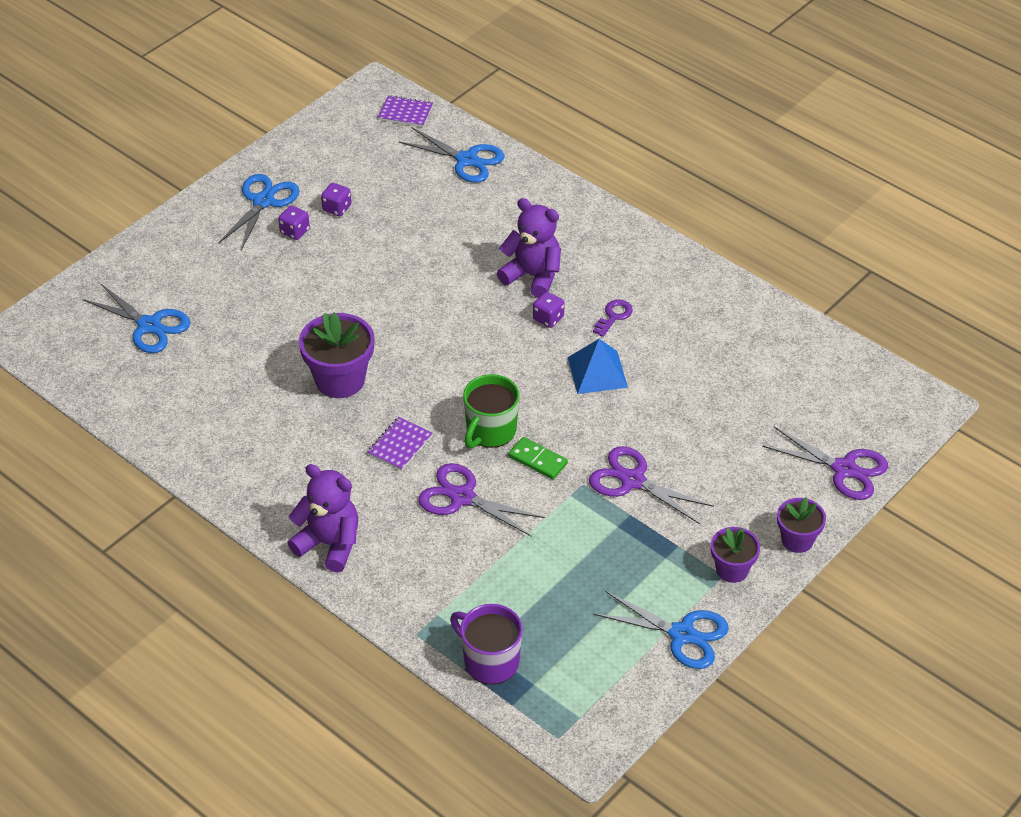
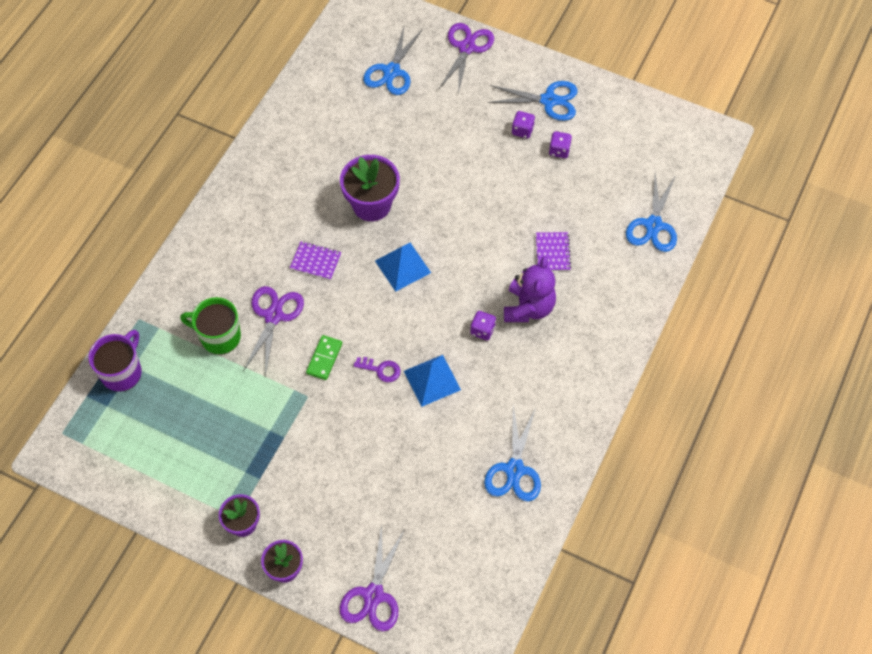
camera: 75 degrees right, 15 degrees up
purple teddy bear [288,464,358,573] -> none
purple notebook [378,95,433,127] -> purple notebook moved to [536,232,571,271]
green mug [463,374,520,448] -> green mug moved to [180,297,241,355]
purple scissors [589,446,714,524] -> purple scissors moved to [439,23,494,94]
purple key [593,300,633,337] -> purple key moved to [354,357,400,382]
blue scissors [593,591,729,669] -> blue scissors moved to [484,406,541,502]
none -> blue pyramid [375,243,431,292]

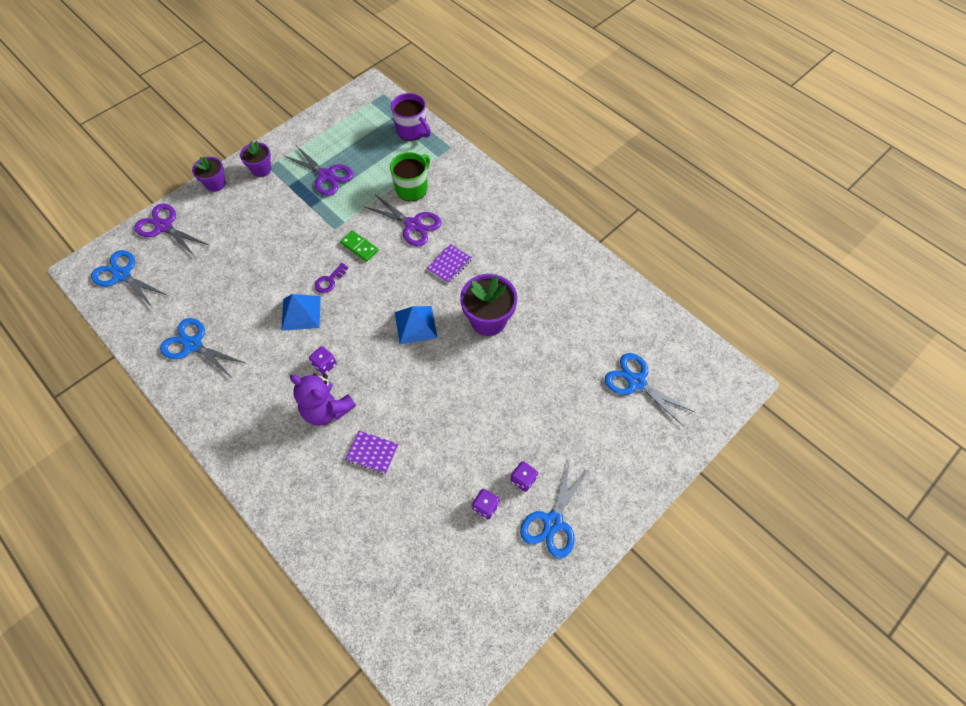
camera: 110 degrees right, 0 degrees up
purple scissors [439,23,494,94] -> purple scissors moved to [284,146,354,196]
blue scissors [626,173,677,252] -> blue scissors moved to [91,250,167,308]

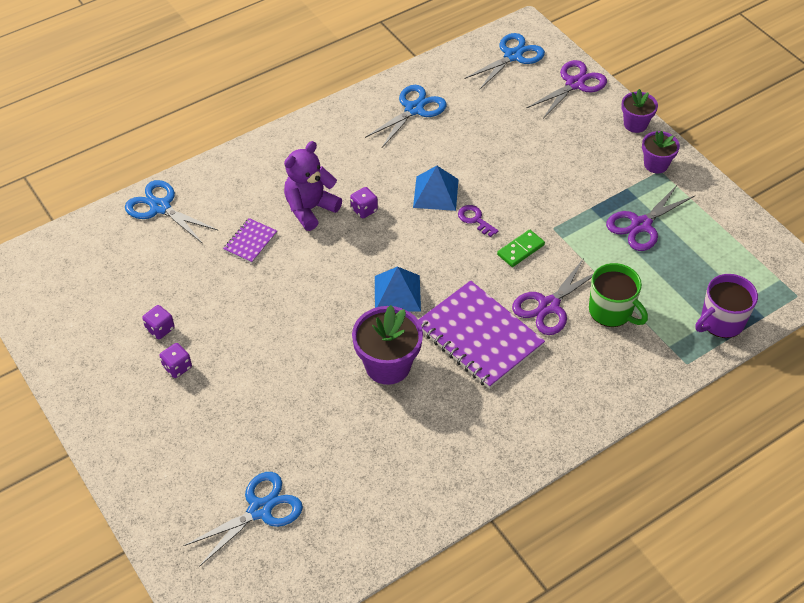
camera: 100 degrees right, 10 degrees down
purple notebook [427,244,472,284] -> purple notebook [418,280,545,389], size x2.13
blue scissors [520,459,590,558] -> blue scissors moved to [125,180,219,244]

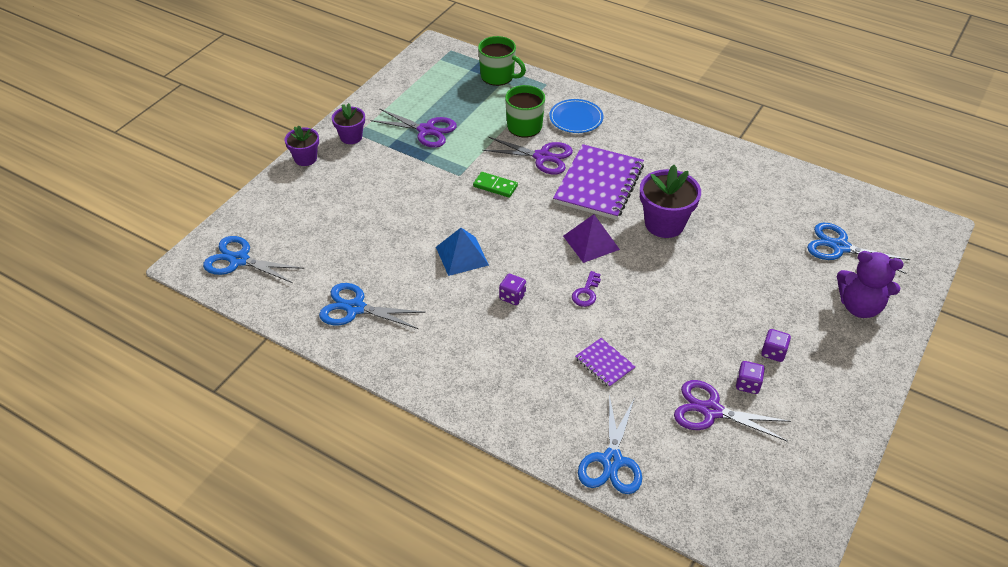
camera: 115 degrees left, 5 degrees down
purple notebook [223,218,277,263] -> purple notebook turned 45 degrees clockwise [575,338,636,388]
purple teddy bear [284,141,342,231] -> purple teddy bear moved to [837,251,904,318]
blue pyramid [375,266,421,312] -> purple pyramid [563,214,620,263]
purple key [458,205,499,237] -> purple key moved to [572,271,601,307]
purple scissors [527,60,607,119] -> purple scissors moved to [674,380,791,441]
purple mug [695,274,758,338] -> green mug [478,36,526,86]
none -> blue plate [549,99,603,133]

